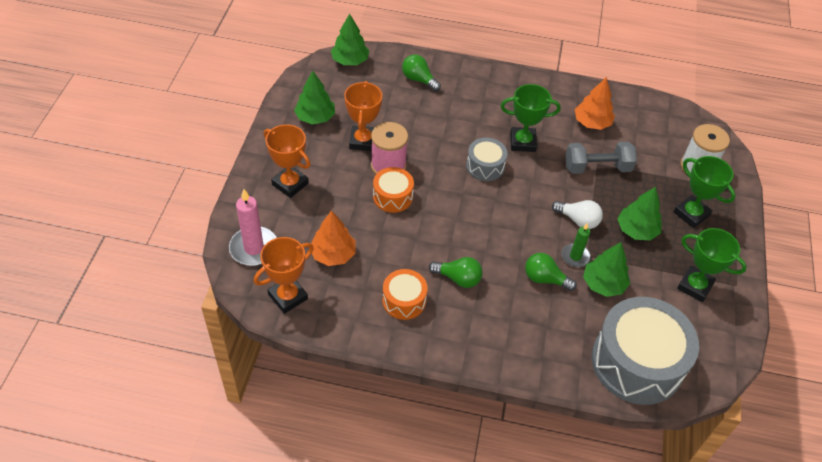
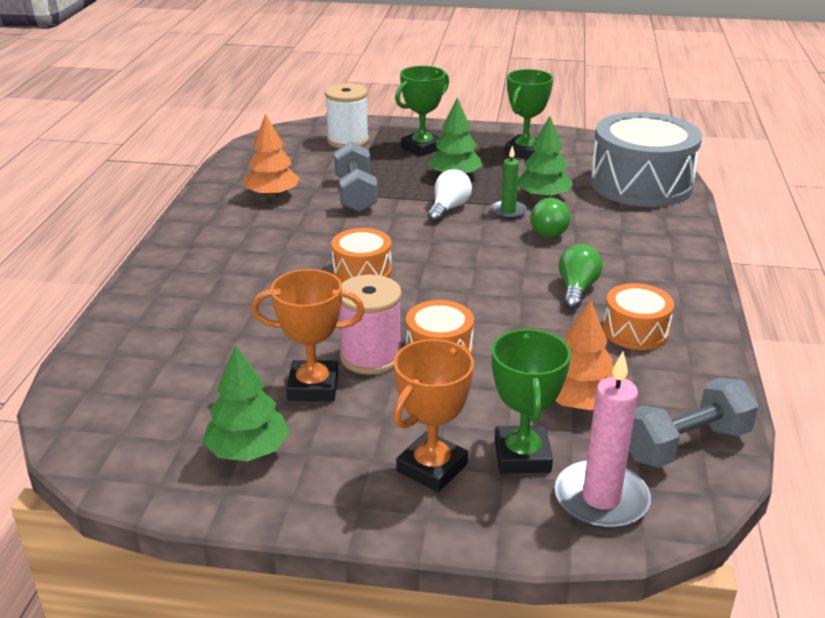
camera: 90 degrees left, 20 degrees down
orange trophy [254,237,314,314] -> grey dumbbell [629,378,759,468]
green tree [331,14,369,65] -> none
green light bulb [402,54,441,91] -> none
grey drum [466,138,508,181] -> orange drum [331,228,392,283]
green trophy [501,84,561,152] -> green trophy moved to [492,329,571,473]

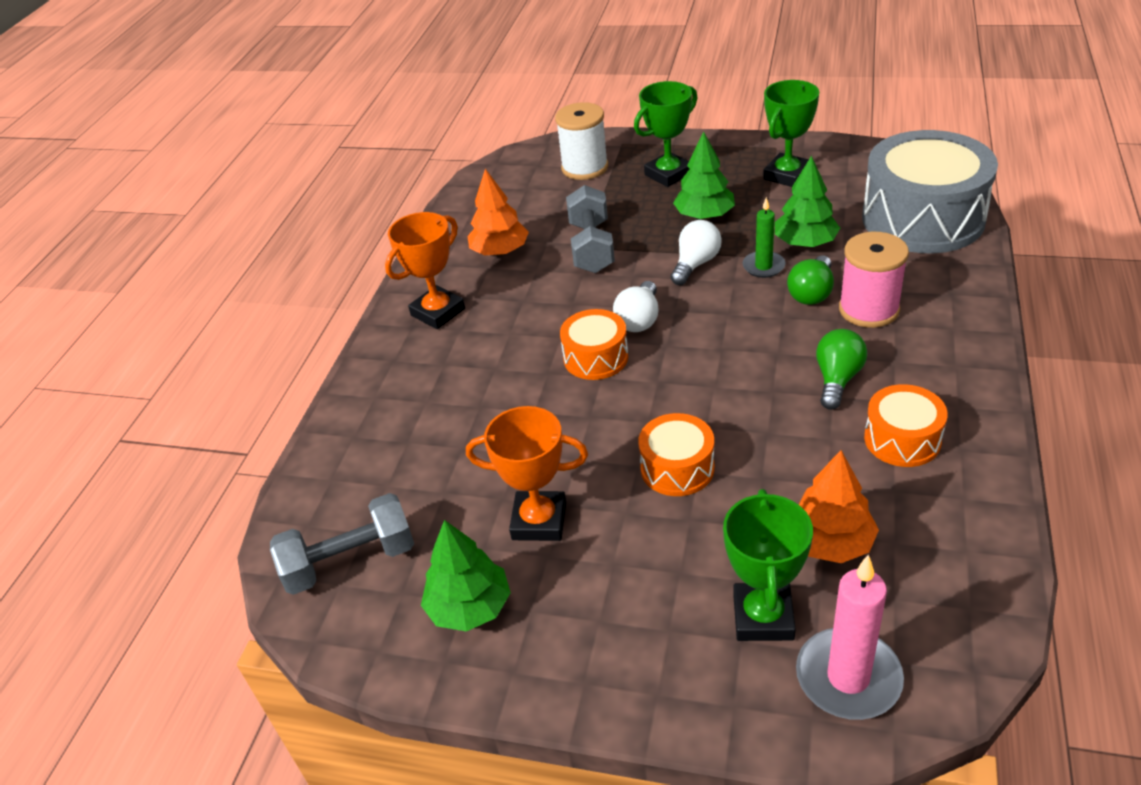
camera: 10 degrees right, 10 degrees up
pink spool [339,275,402,375] -> pink spool moved to [839,232,909,328]
orange trophy [393,339,474,492] -> orange trophy moved to [385,212,465,329]
grey dumbbell [629,378,759,468] -> grey dumbbell moved to [270,493,414,595]
none -> white light bulb [613,281,658,332]

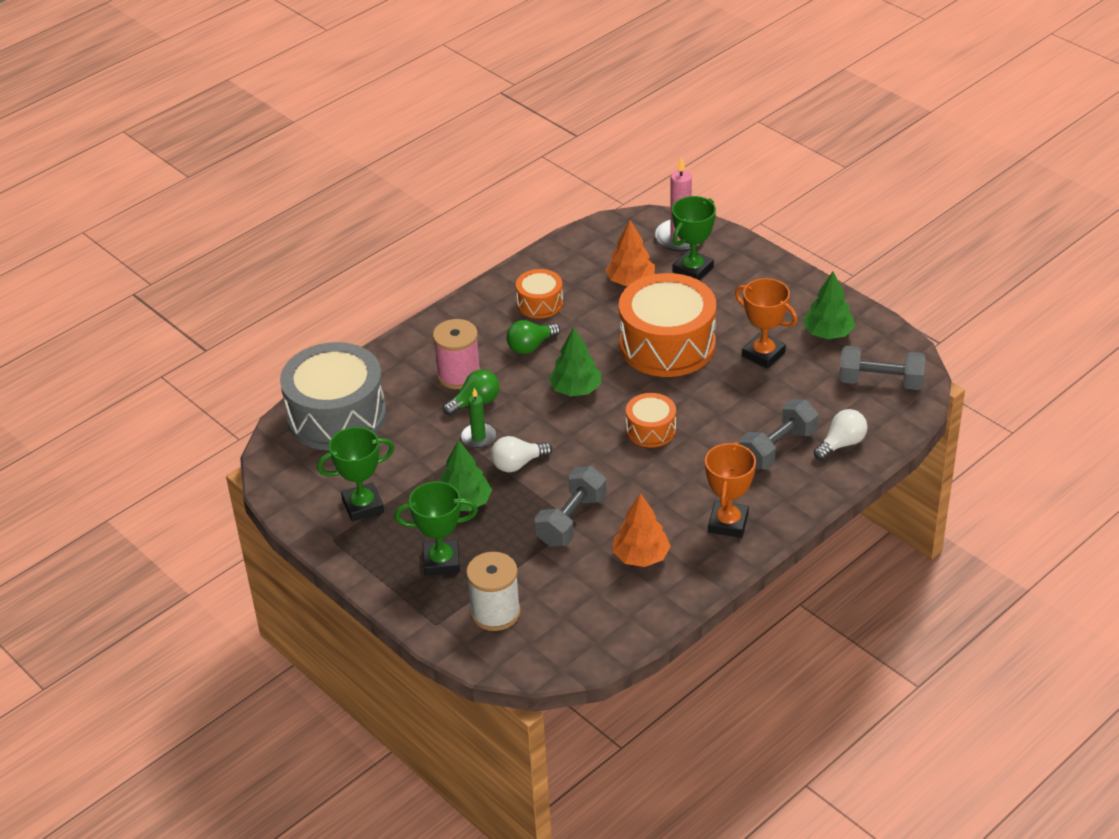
camera: 150 degrees left, 0 degrees up
orange trophy [385,212,465,329] -> orange trophy turned 60 degrees counterclockwise [705,442,756,538]
white light bulb [613,281,658,332] -> white light bulb moved to [814,409,867,460]
orange drum [638,413,715,496] -> orange drum [619,273,716,377], size x2.01
green tree [775,156,840,247] -> green tree moved to [549,327,601,396]
none -> grey dumbbell [740,399,818,470]

